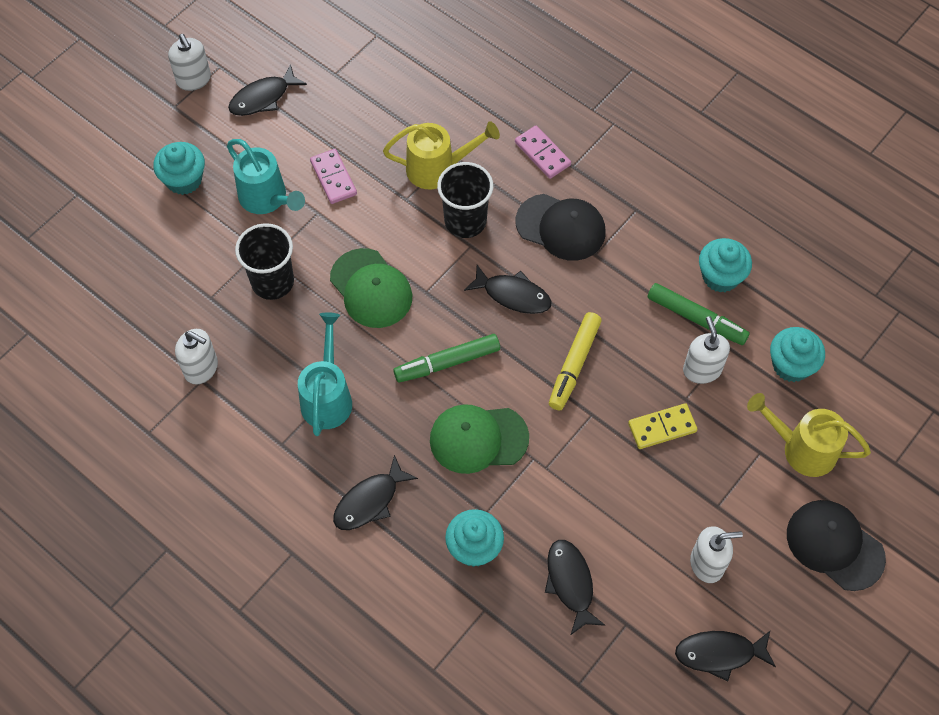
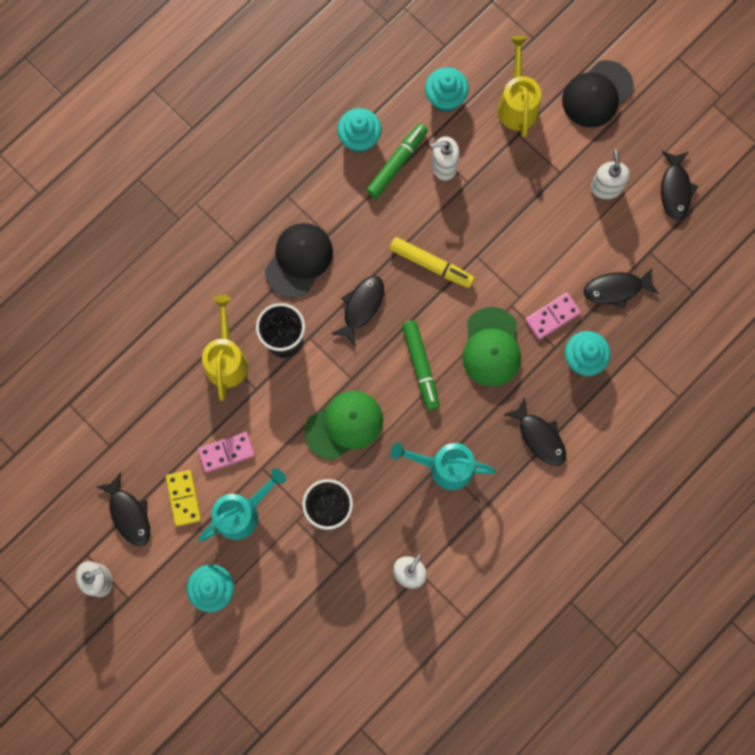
camera: 85 degrees left, 15 degrees up
pink domino [515,126,571,179] -> pink domino moved to [525,293,581,340]
yellow domino [628,403,698,449] -> yellow domino moved to [166,470,201,526]
yellow watering can [747,393,871,477] -> yellow watering can turned 150 degrees clockwise [498,36,541,137]

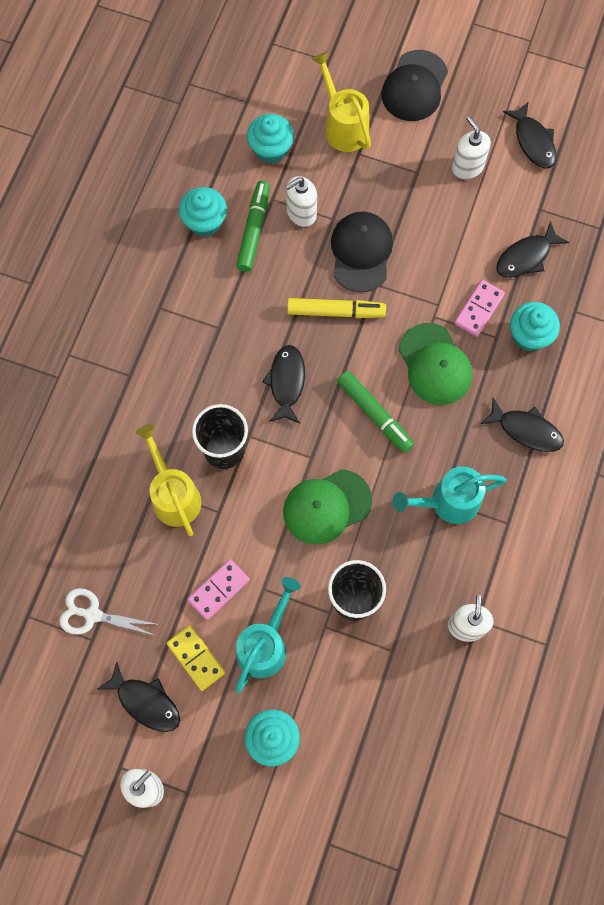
camera: 25 degrees left, 5 degrees down
black cap [265,223,333,298] -> black cap moved to [331,212,393,293]
green cap [304,391,383,460] -> green cap turned 150 degrees counterclockwise [283,469,372,545]
none -> white scissors [59,588,160,636]

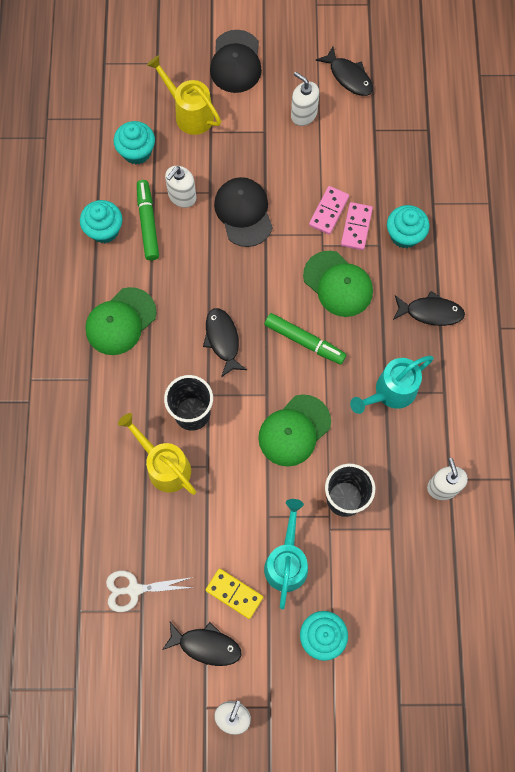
camera: 20 degrees left, 0 degrees up
pink domino [187,559,250,620] -> pink domino moved to [309,186,349,235]
yellow marker [287,298,386,318] -> none
black fish [496,221,569,278] -> none
none -> green cap [85,287,156,355]

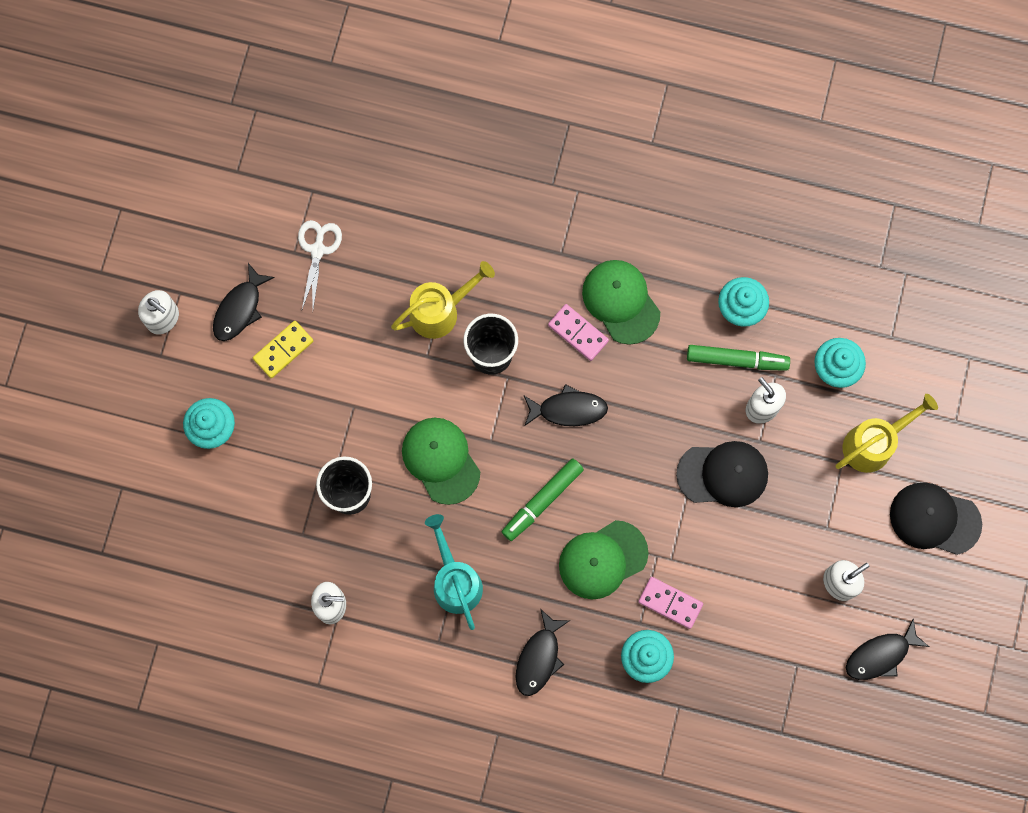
camera: 105 degrees right, 5 degrees up
turquoise watering can [264,499,308,610] -> none
pink domino [309,186,349,235] -> pink domino moved to [548,304,609,361]

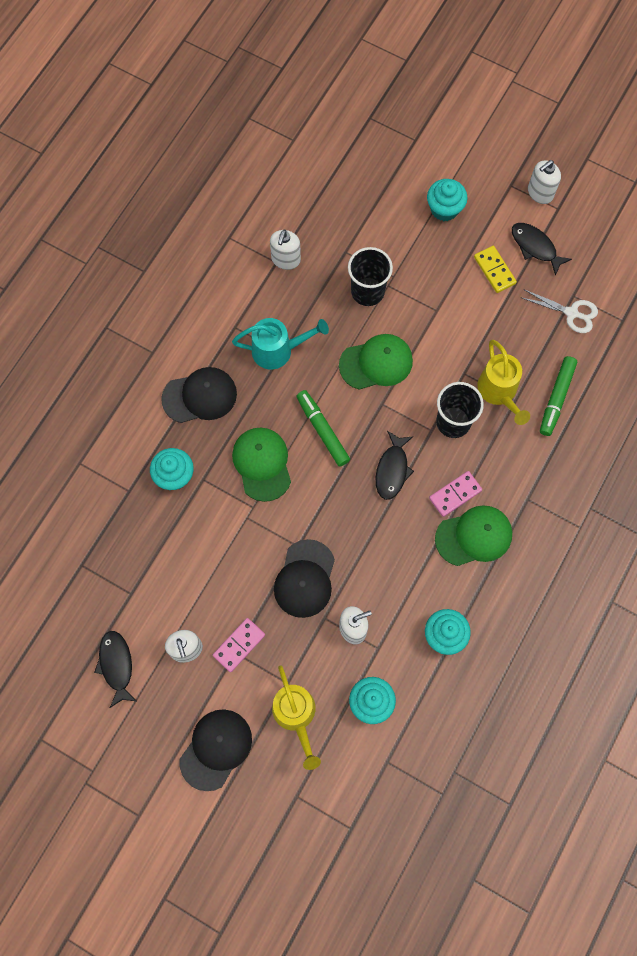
camera: 105 degrees right, 5 degrees down
black fish [515,609,570,696] -> black cap [161,367,237,423]
pink domino [638,577,703,629] -> pink domino moved to [213,618,265,672]
green marker [687,345,790,371] -> green marker moved to [540,356,577,436]

